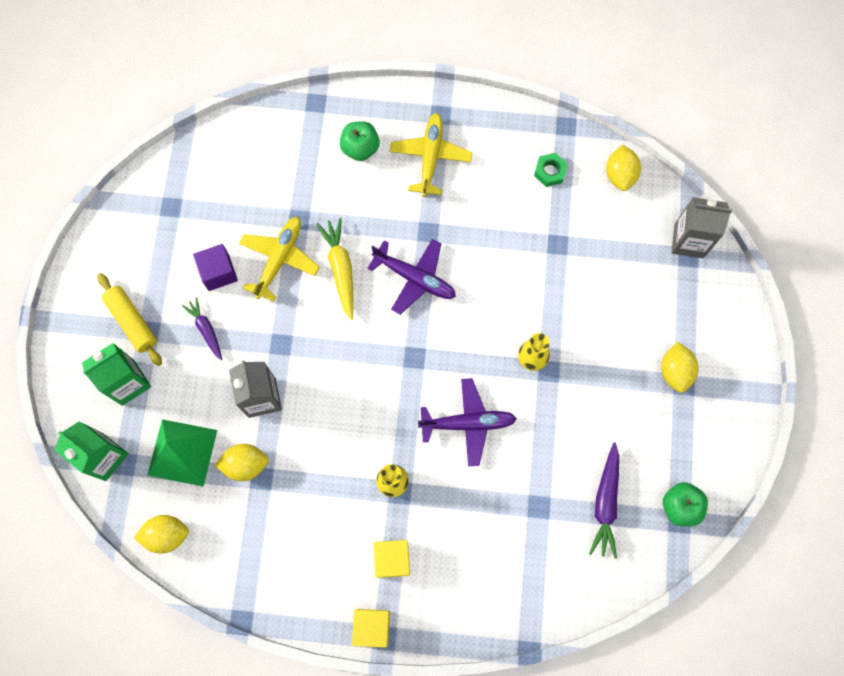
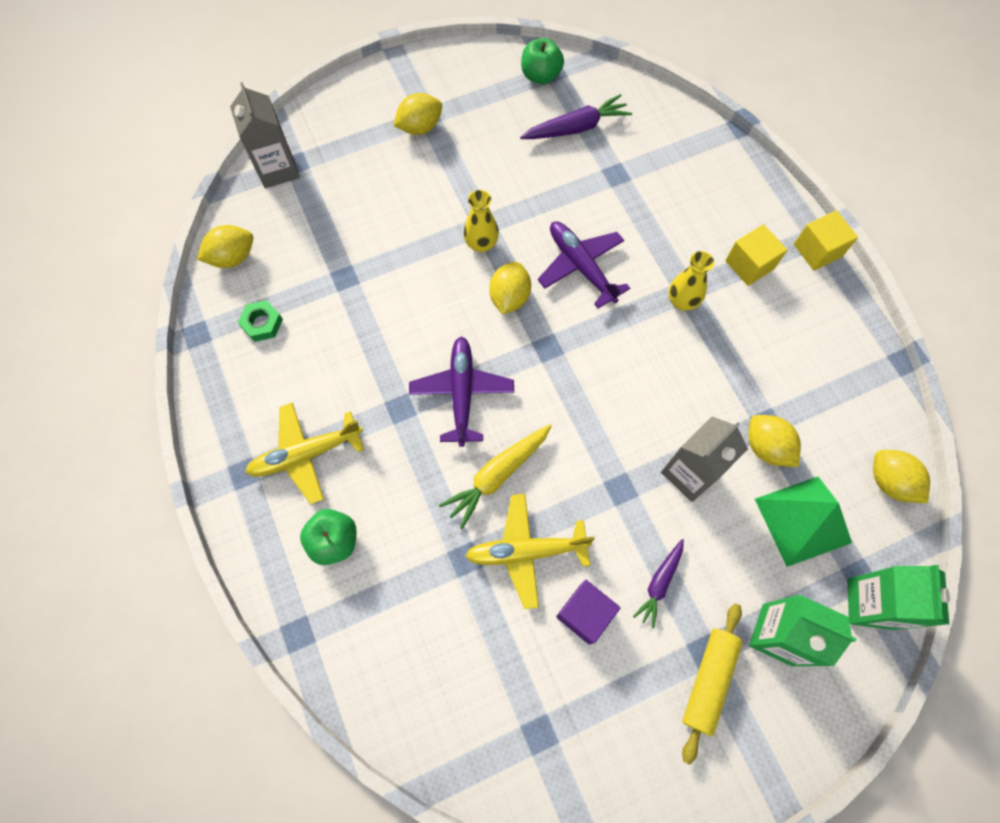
camera: 120 degrees left, 5 degrees down
none -> yellow lemon [489,262,531,315]

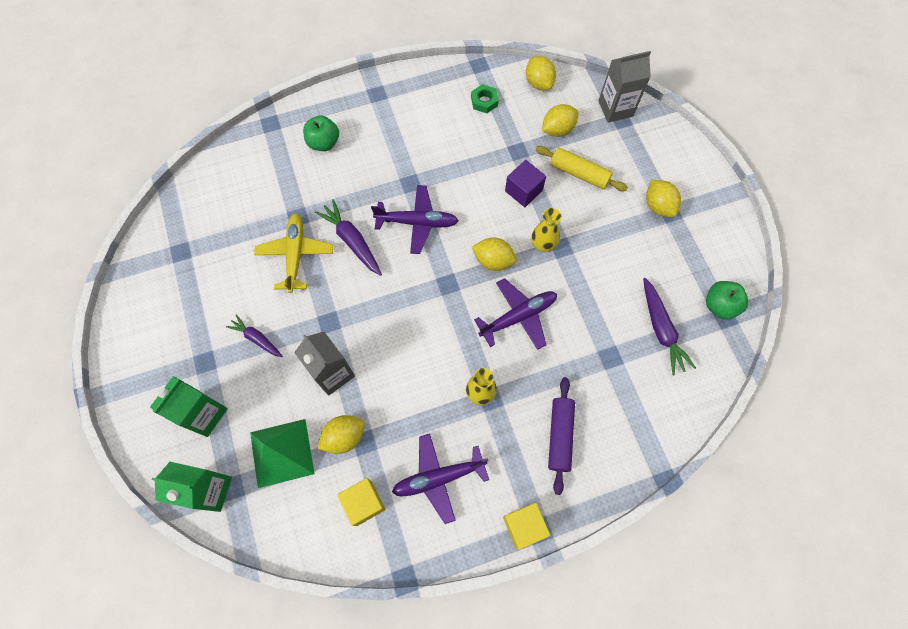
camera: 95 degrees right, 0 degrees up
yellow plane [245,403,364,504] -> none
yellow carrot [439,424,552,529] -> purple carrot [315,199,382,276]
purple cube [556,580,620,645] -> purple cube moved to [505,160,546,207]
yellow rolling pin [682,603,743,765] -> yellow rolling pin moved to [535,146,628,191]
yellow cube [725,224,787,286] -> yellow cube moved to [337,478,385,526]
yellow lemon [873,450,930,503] -> yellow lemon moved to [542,104,578,137]
none -> purple plane [392,433,489,524]
none -> purple rolling pin [548,377,575,495]

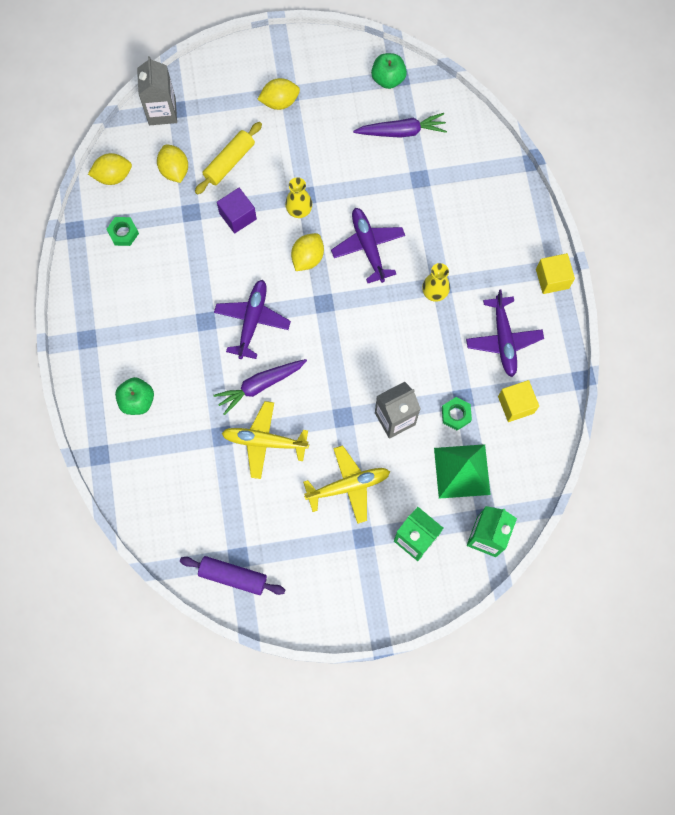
camera: 80 degrees left, 5 degrees up
purple carrot [226,314,283,357] -> yellow plane [303,445,390,524]
yellow lemon [317,415,365,454] -> green nut [442,397,472,431]
purple rolling pin [548,377,575,495] -> purple rolling pin moved to [180,556,285,595]

